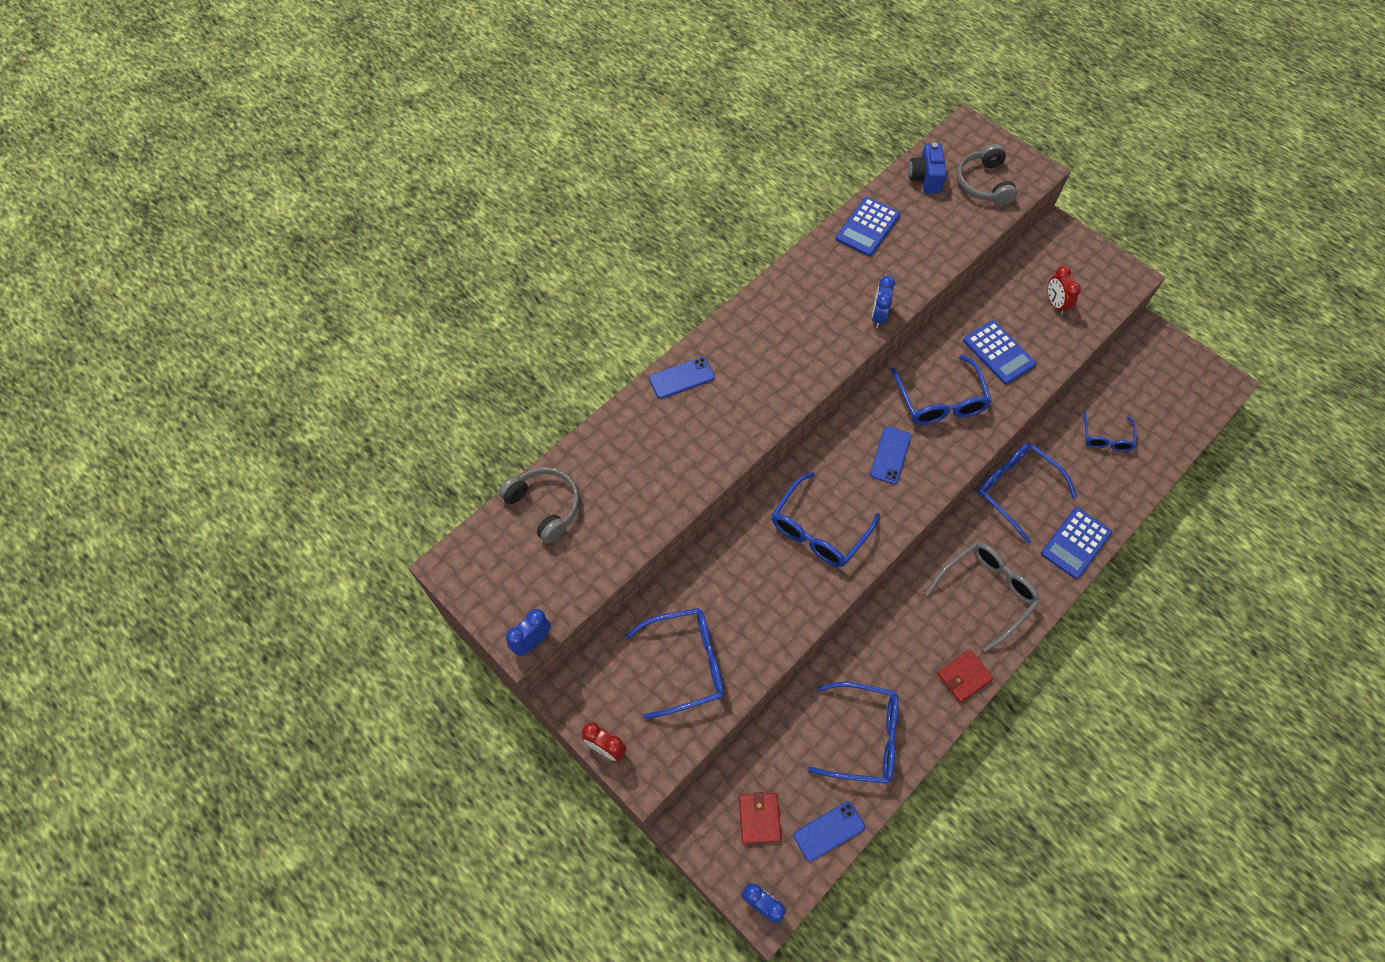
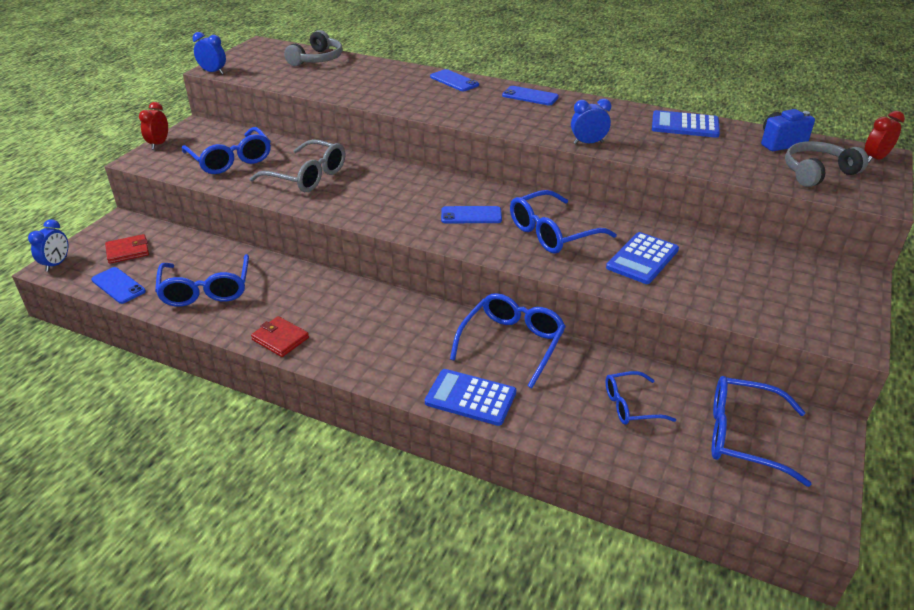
camera: 70 degrees right, 25 degrees down
blue glasses [772,472,880,567] -> blue glasses moved to [712,376,812,487]
grey glasses [925,542,1040,652] -> grey glasses moved to [250,139,345,192]
red clock [1048,266,1081,315] -> red clock moved to [865,111,905,163]
none -> blue phone [502,86,559,105]

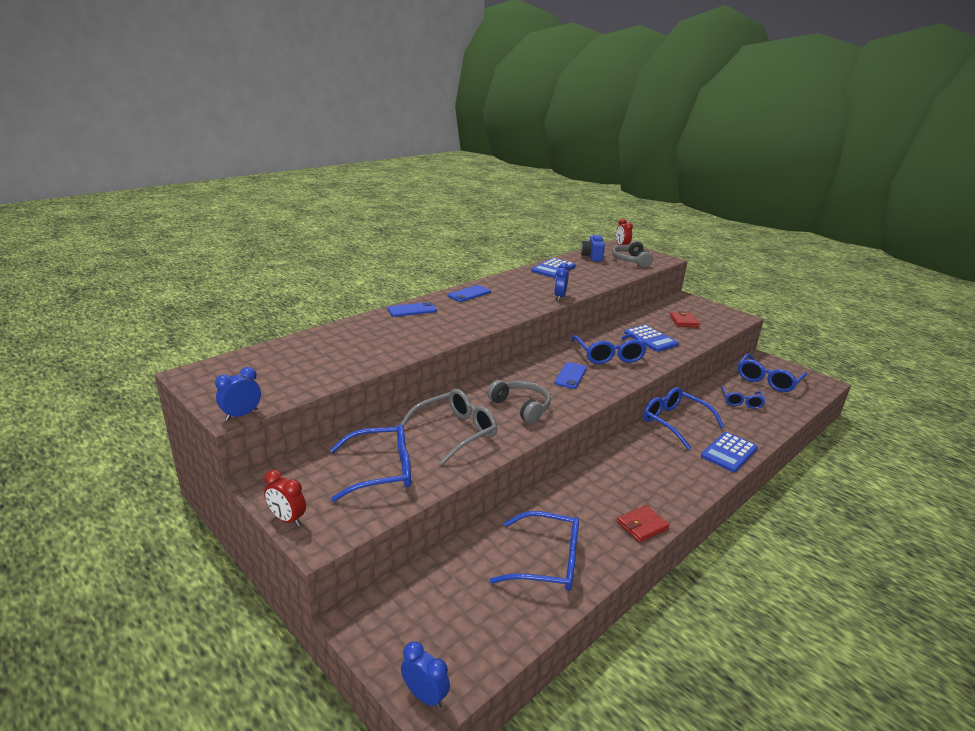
camera: 70 degrees left, 10 degrees down
blue phone [91,267,146,304] -> none
red wallet [105,234,149,264] -> red wallet moved to [670,311,700,327]
grey headphones [284,30,343,66] -> grey headphones moved to [487,380,551,423]

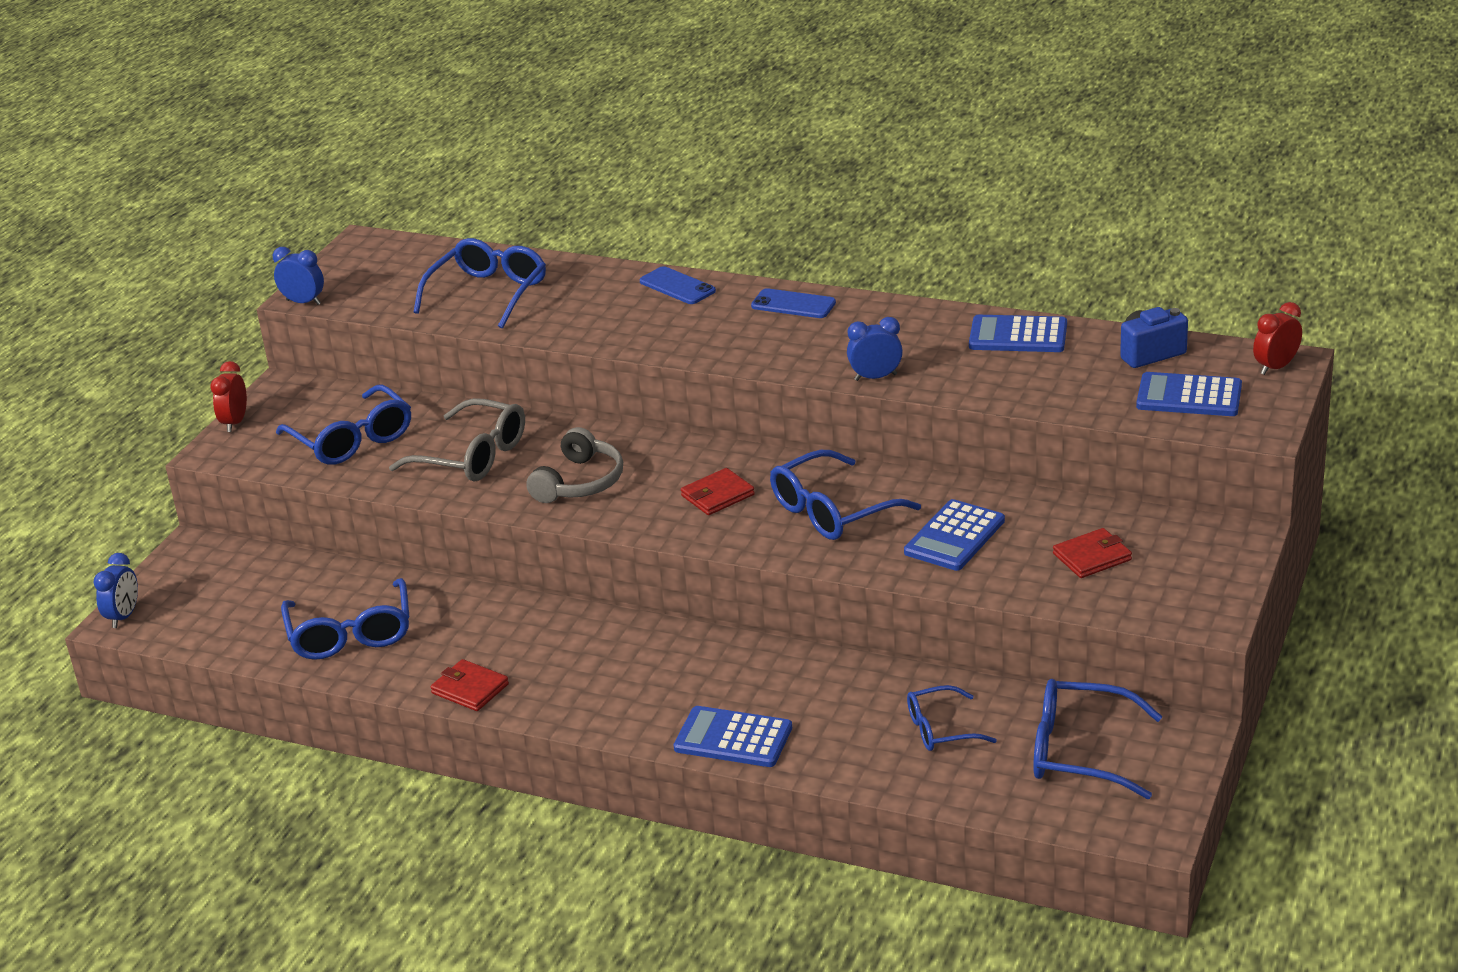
camera: 70 degrees right, 5 degrees up
blue phone [554,362,587,389] -> red wallet [681,468,755,515]
grey headphones [612,240,653,267] -> blue calculator [1136,372,1242,416]
blue glasses [643,387,724,450] -> blue glasses moved to [413,238,546,329]

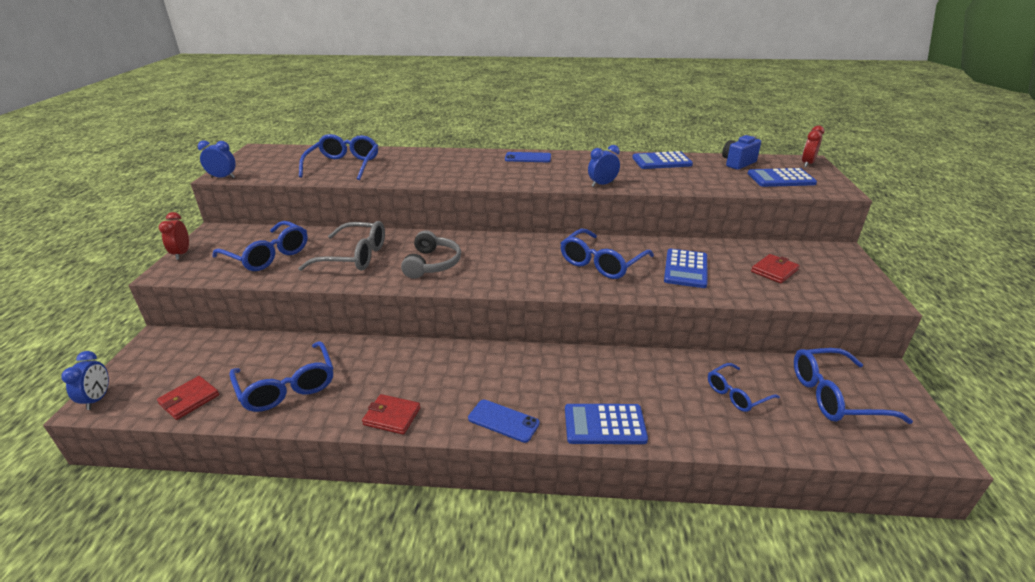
camera: 20 degrees left, 0 degrees up
blue phone [640,266,716,304] -> blue phone moved to [468,400,540,443]
red wallet [681,468,755,515] -> red wallet moved to [157,376,219,420]

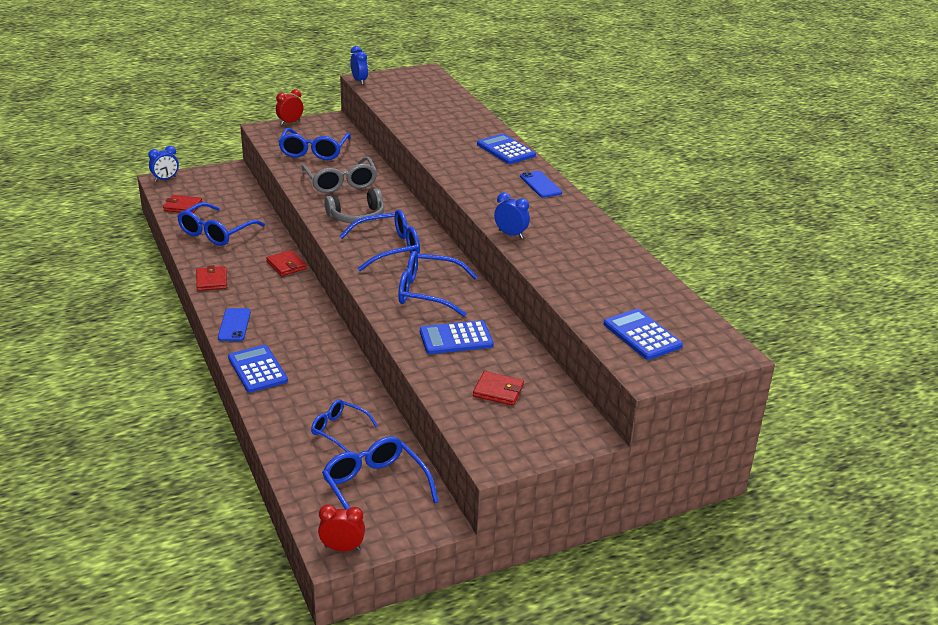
camera: 60 degrees right, 0 degrees up
blue glasses [299,134,378,180] -> blue glasses moved to [339,209,420,271]
blue calculator [632,151,693,169] -> blue calculator moved to [477,134,536,164]
blue camera [722,135,761,170] -> none
red clock [802,125,825,167] -> red clock moved to [318,504,365,551]
none -> red wallet [266,250,307,276]

